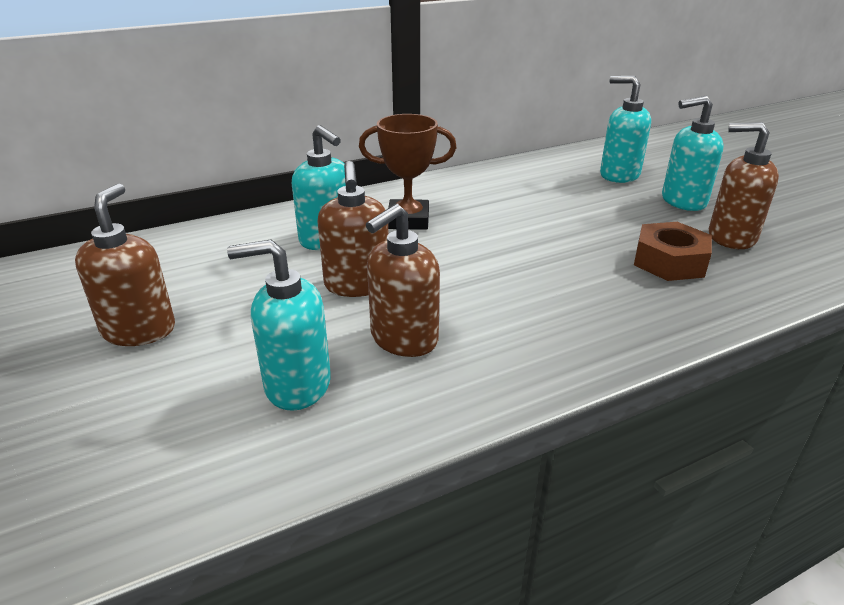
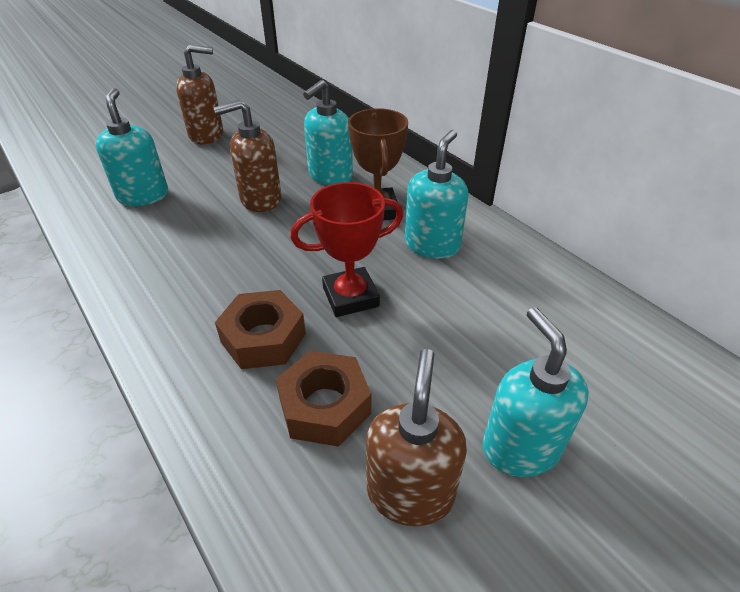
camera: 80 degrees right, 10 degrees up
brown soap dispenser [366,204,440,357] -> none
turquoise soap dispenser [600,76,651,183] -> turquoise soap dispenser moved to [405,130,469,259]
none -> brown nut [215,290,306,369]
none -> red trophy [290,182,403,317]

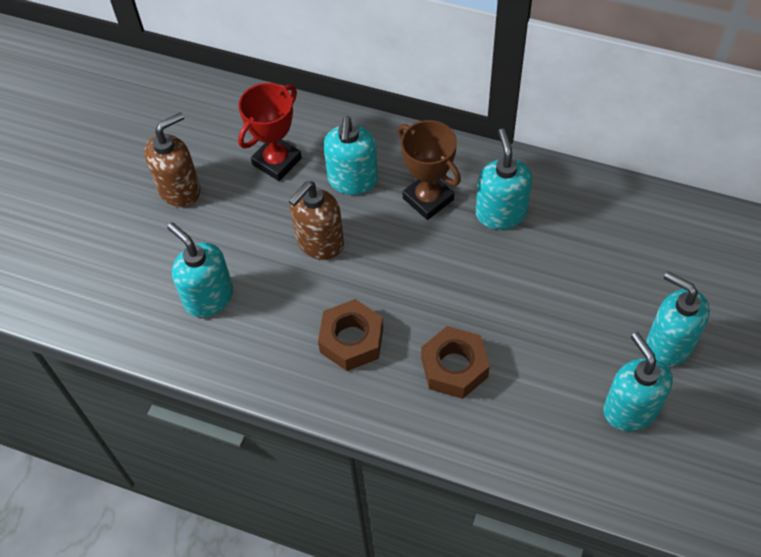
camera: 30 degrees left, 15 degrees up
brown nut [276,351,371,447] -> brown nut moved to [318,299,383,371]
red trophy [290,182,403,317] -> red trophy moved to [238,83,302,181]
brown soap dispenser [366,349,467,526] -> turquoise soap dispenser [603,332,673,431]

